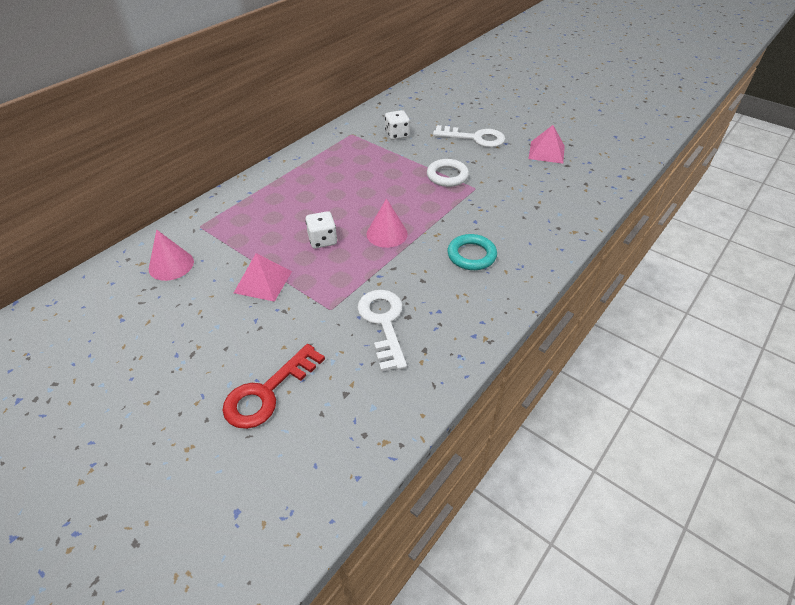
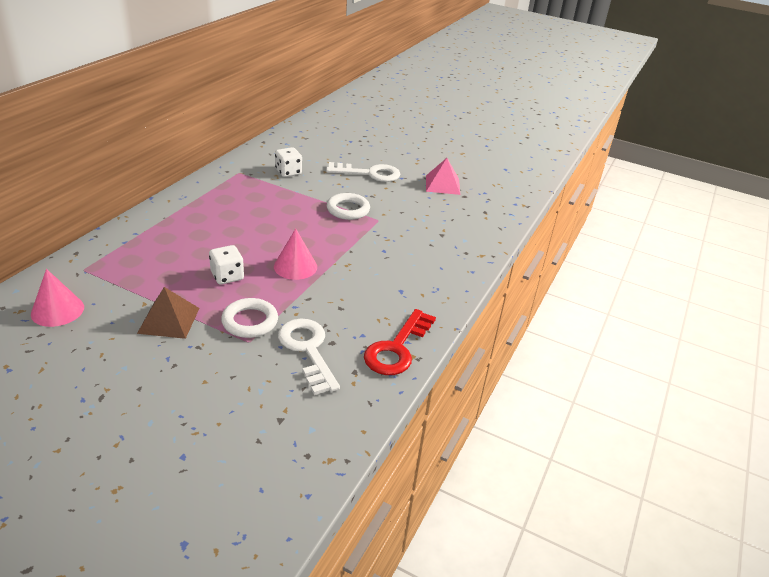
camera: 15 degrees left, 10 degrees down
red key [222,344,325,429] -> red key moved to [364,309,436,375]
pink pyramid [234,253,292,302] -> brown pyramid [137,287,199,339]
turquoise ring [448,234,497,270] -> none
none -> white ring [221,298,278,338]

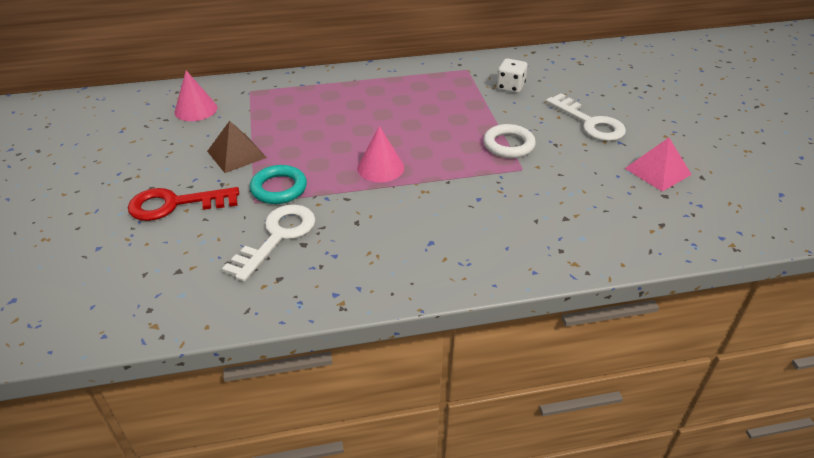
camera: 55 degrees right, 5 degrees up
white dice [209,245,244,284] -> none
white ring [221,298,278,338] -> turquoise ring [250,165,307,204]
red key [364,309,436,375] -> red key moved to [128,187,239,221]

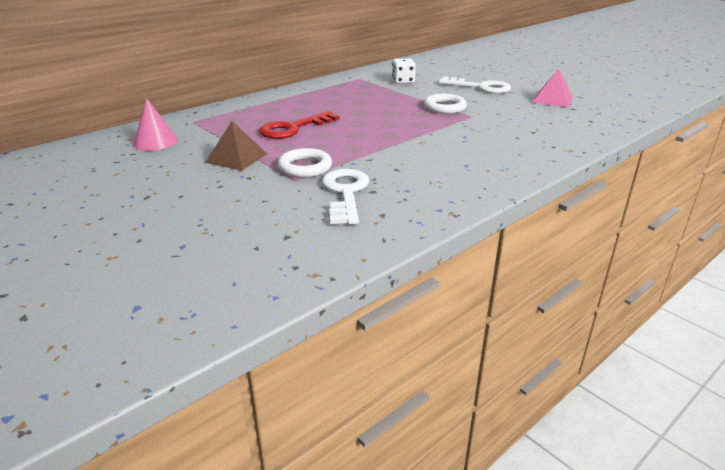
camera: 30 degrees left, 10 degrees down
red key [128,187,239,221] -> red key moved to [259,111,339,139]
turquoise ring [250,165,307,204] -> white ring [278,148,332,178]
pink cone [357,126,404,182] -> none

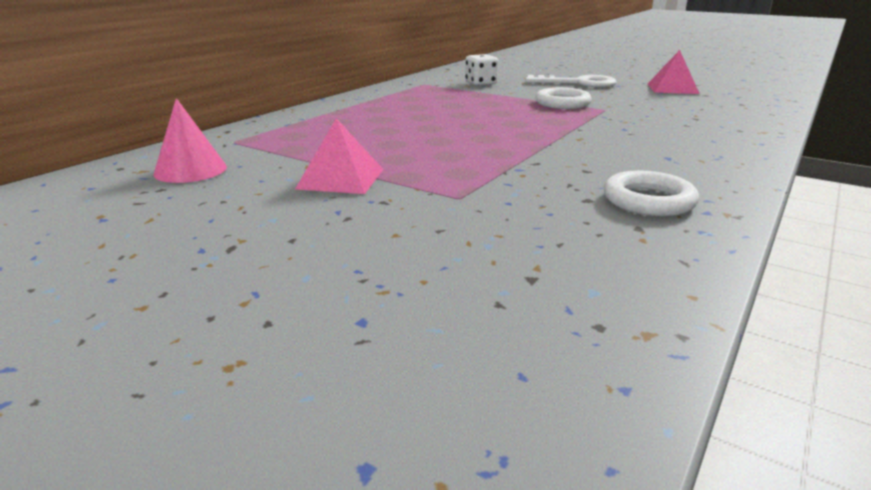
camera: 15 degrees left, 5 degrees down
brown pyramid [205,121,267,171] -> pink pyramid [295,118,384,194]
red key [259,111,339,139] -> none
white ring [278,148,332,178] -> white ring moved to [604,171,699,216]
white key [322,169,369,224] -> none

